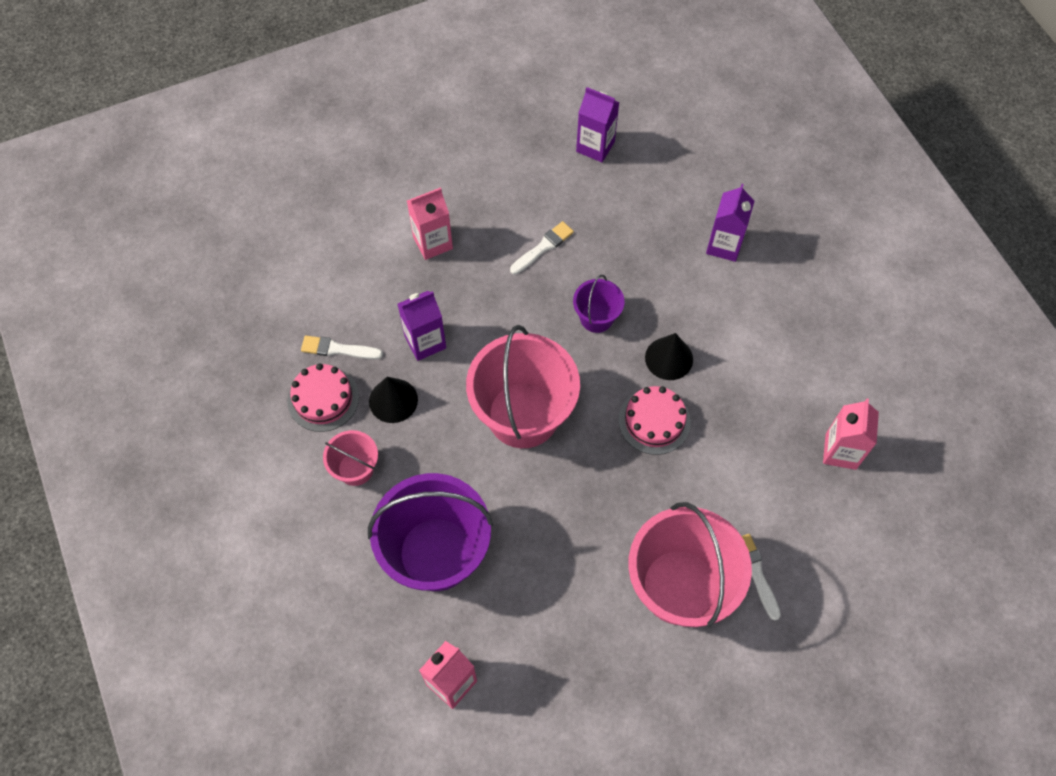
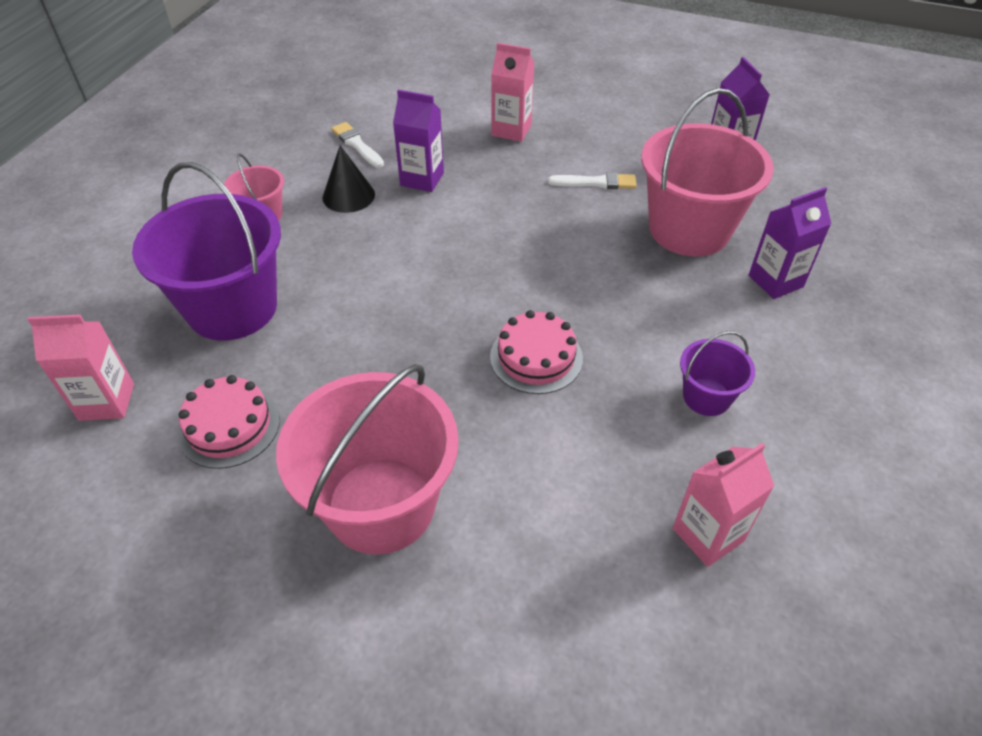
camera: 45 degrees right, 15 degrees down
pink cake [287,363,359,432] -> pink cake moved to [177,375,280,469]
pink bucket [466,325,580,448] -> pink bucket moved to [641,88,774,256]
purple bucket [573,275,624,333] -> purple bucket moved to [680,331,755,416]
black cone [645,333,693,380] -> none
white brush [741,534,781,620] -> none

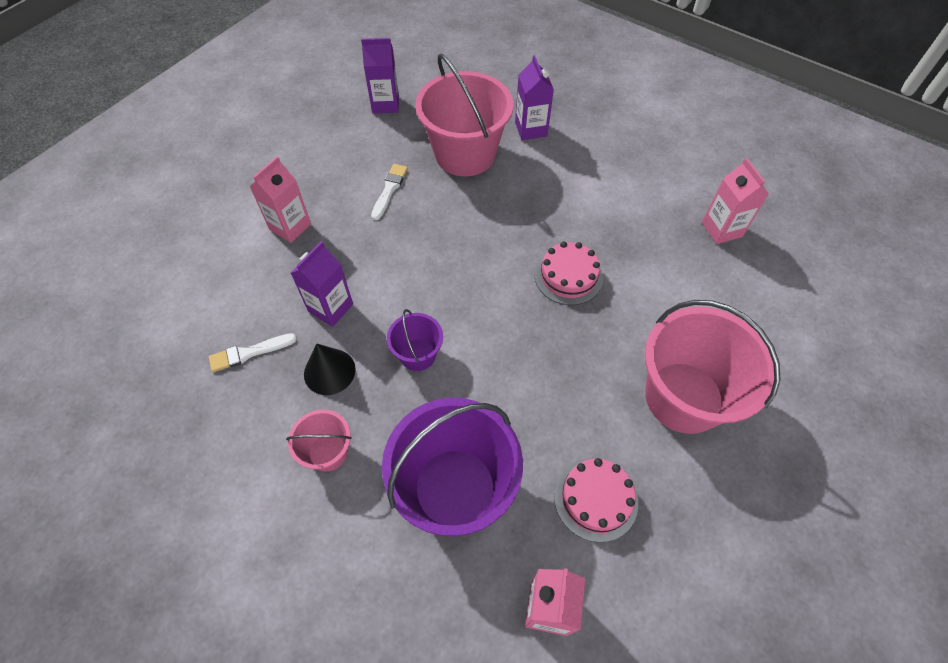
camera: 75 degrees left, 10 degrees up
purple bucket [680,331,755,416] -> purple bucket moved to [387,309,443,371]

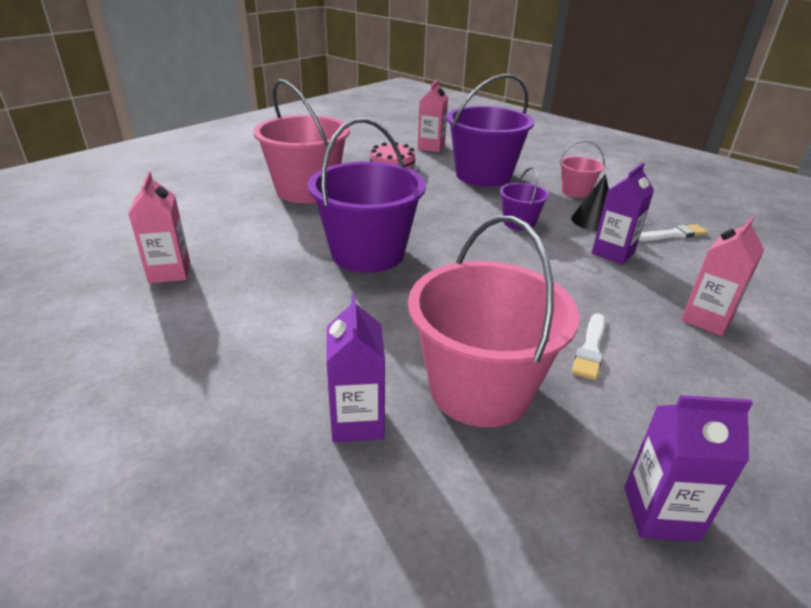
camera: 175 degrees left, 25 degrees down
pink cake [534,241,603,305] -> purple bucket [308,118,426,273]

